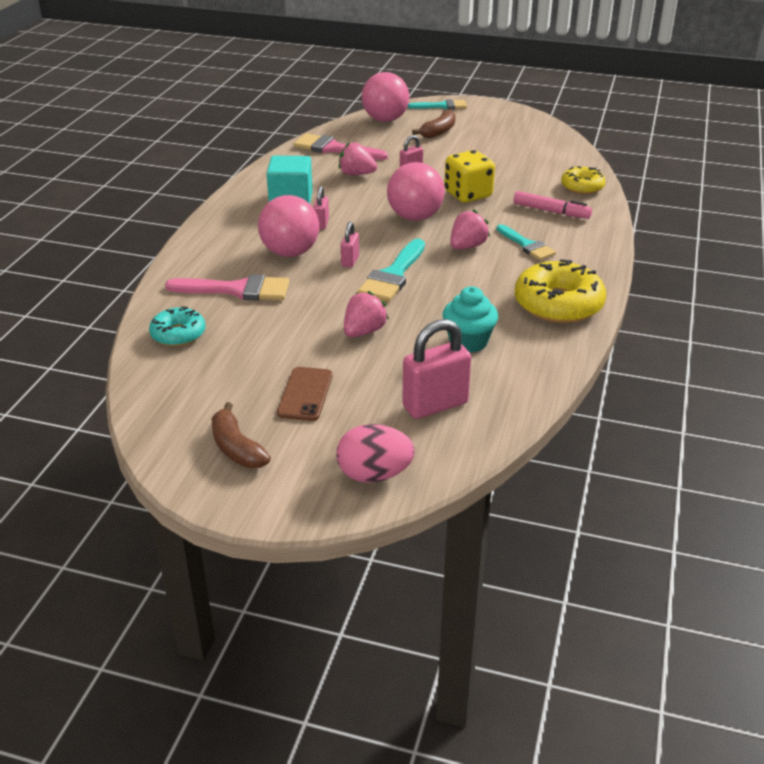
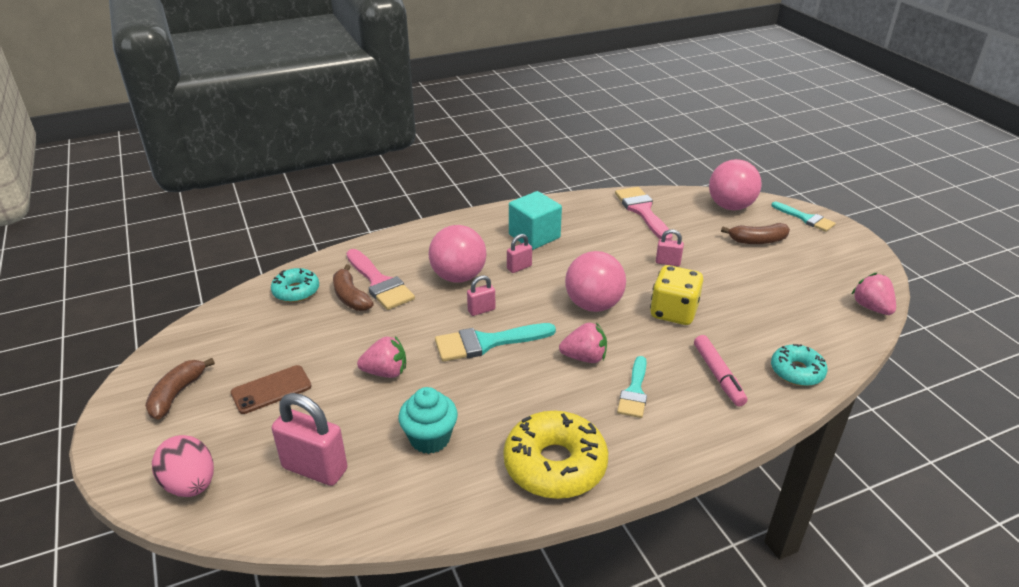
camera: 50 degrees right, 0 degrees up
pink strawberry [339,142,377,175] -> pink strawberry moved to [852,273,896,315]
yellow donut [561,166,606,194] -> turquoise donut [771,344,828,386]
none -> brown banana [333,264,374,311]

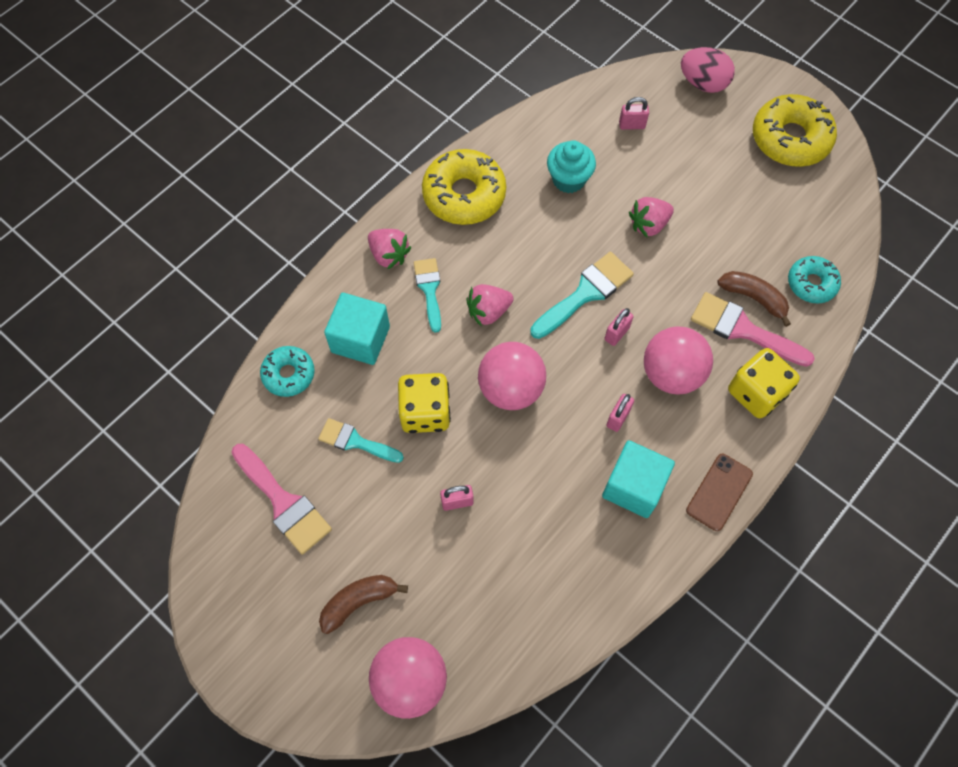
camera: 155 degrees right, 30 degrees up
brown banana [145,358,215,420] -> yellow donut [753,94,837,167]
brown phone [231,365,312,414] -> brown phone moved to [686,454,753,531]
pink padlock [272,393,348,486] -> pink padlock [619,97,649,130], size x0.52
pink brush [615,187,673,240] -> pink brush moved to [231,444,332,554]
pink marker [694,335,747,406] -> turquoise cube [324,293,390,365]
turquoise brush [771,202,836,232] -> turquoise brush moved to [318,418,404,463]
pink strawberry [852,273,896,315] -> pink strawberry moved to [368,229,411,269]
none -> yellow dice [728,348,800,418]

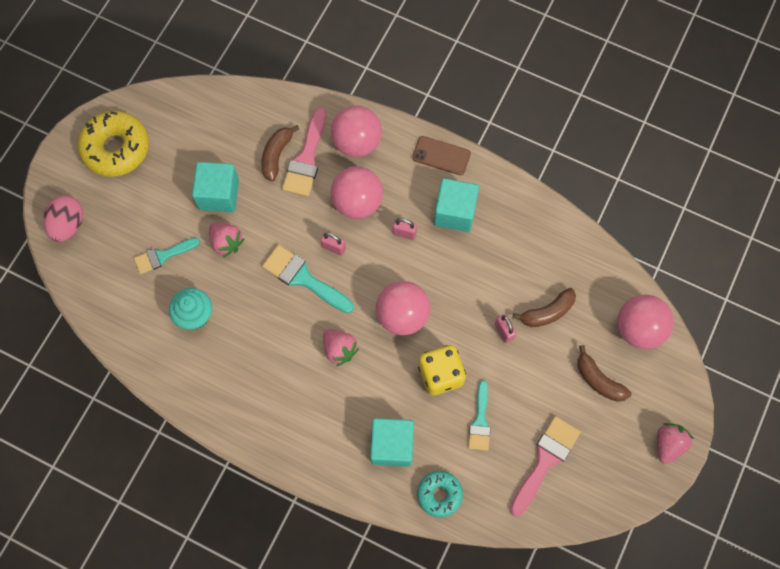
camera: 105 degrees left, 5 degrees up
pink strawberry [368,229,411,269] -> pink strawberry moved to [657,423,694,464]
turquoise brush [414,258,441,333] -> turquoise brush moved to [134,238,200,274]
yellow donut [422,149,506,225] -> none
pink padlock [619,97,649,130] -> none
yellow dice [728,348,800,418] -> pink ball [331,105,382,157]
turquoise donut [788,256,841,304] -> none
none -> turquoise cube [192,162,239,212]
none -> brown banana [513,288,576,327]

